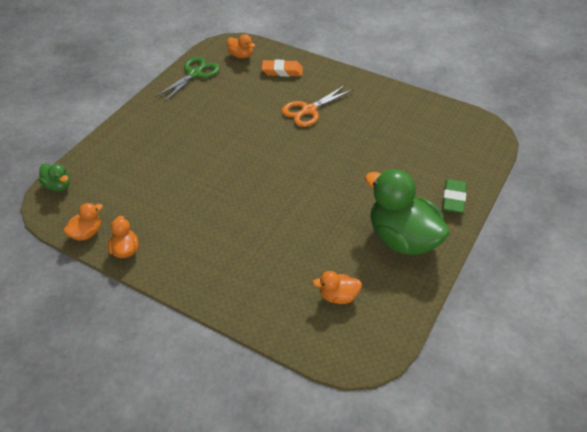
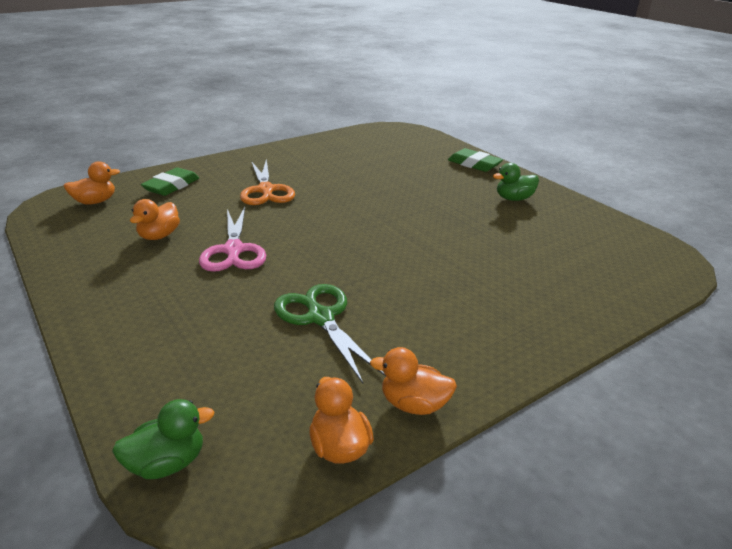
camera: 65 degrees left, 15 degrees down
green scissors [155,57,220,102] -> green scissors moved to [274,284,386,383]
orange eraser [262,60,303,77] -> green eraser [141,167,199,196]
orange duck [313,271,362,304] -> orange duck moved to [130,199,180,240]
green duck [365,169,450,255] -> green duck [493,163,539,201], size x0.46
none -> pink scissors [199,207,266,272]

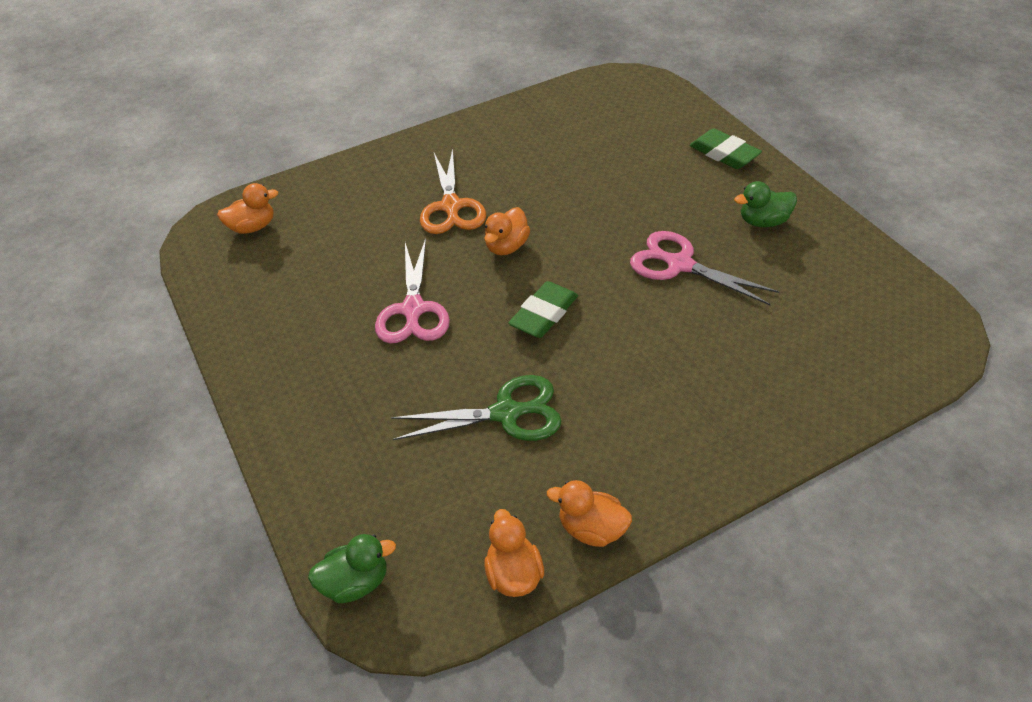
camera: 10 degrees right, 15 degrees up
orange duck [130,199,180,240] -> orange duck moved to [484,207,530,255]
green eraser [141,167,199,196] -> green eraser moved to [508,281,578,338]
green scissors [274,284,386,383] -> green scissors turned 105 degrees clockwise [391,375,561,441]
none -> pink scissors [630,231,779,305]

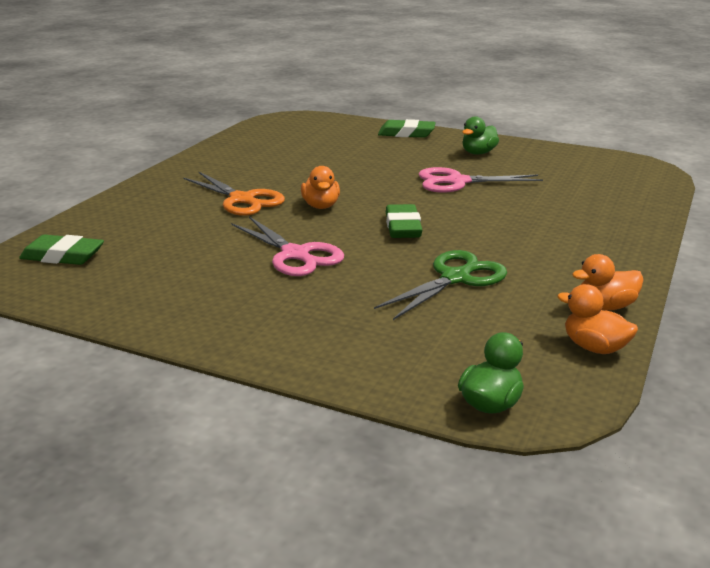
camera: 40 degrees left, 20 degrees down
orange duck [217,183,278,234] -> green eraser [19,234,104,265]

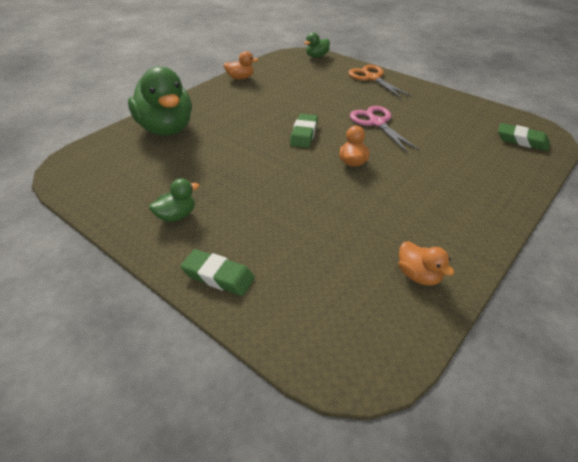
camera: 165 degrees left, 15 degrees up
orange scissors [183,172,285,216] -> orange scissors moved to [348,65,411,98]
green scissors [374,250,507,320] -> none
pink scissors [419,167,543,193] -> none
orange duck [557,284,638,354] -> orange duck moved to [399,241,454,285]
none -> green duck [128,66,192,136]

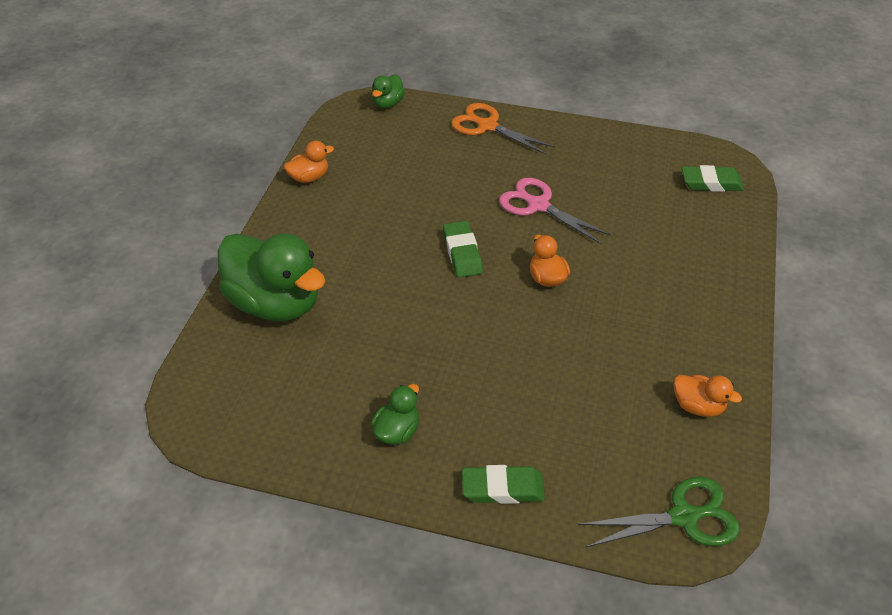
camera: 25 degrees left, 5 degrees up
none -> green scissors [578,477,740,548]

